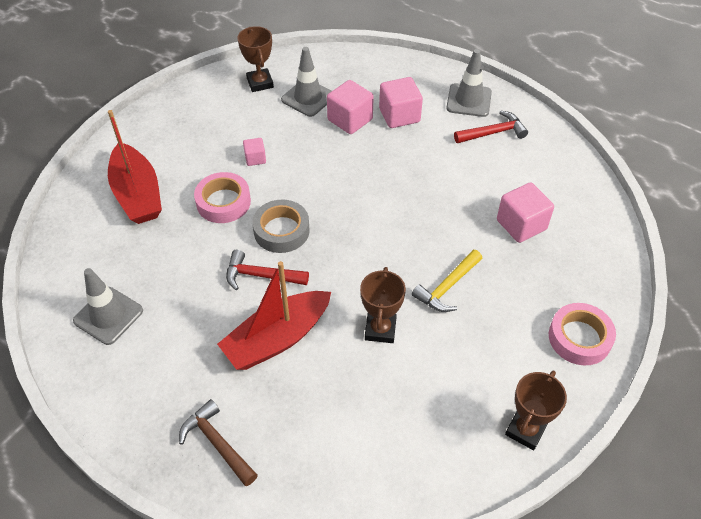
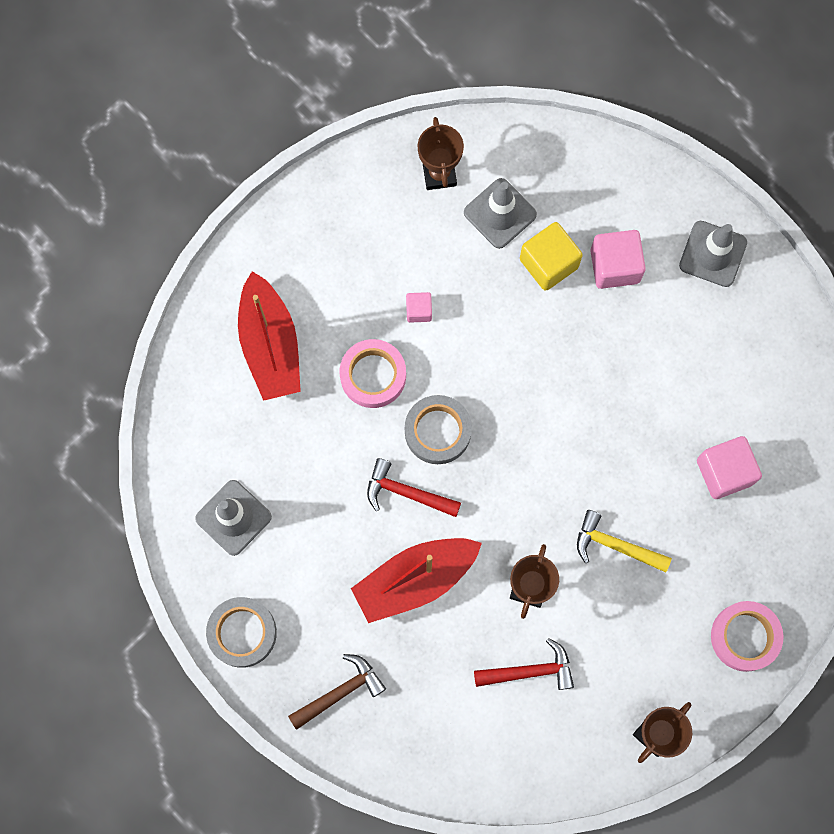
camera: 10 degrees right, 25 degrees up
brown hammer [179,399,258,486] -> brown hammer turned 90 degrees clockwise [288,654,386,730]
pink cube [327,80,374,134] -> yellow cube [520,222,583,291]
yellow hammer [412,250,482,312] -> yellow hammer turned 60 degrees clockwise [577,510,672,572]
red hammer [454,111,528,143] -> red hammer moved to [474,638,574,690]
none -> grey tape [206,597,277,668]

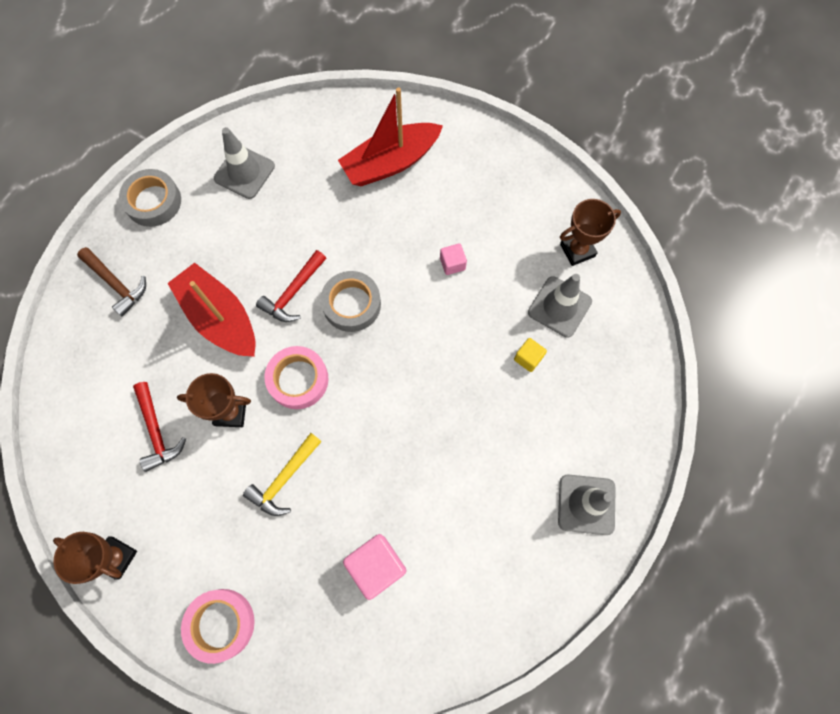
camera: 75 degrees right, 5 degrees down
pink tape [339,339,406,408] -> pink tape moved to [264,346,329,409]
red hammer [367,458,461,517] -> red hammer turned 150 degrees counterclockwise [256,250,326,322]
yellow cube [520,222,583,291] -> yellow cube [514,338,547,372], size x0.55
yellow hammer [577,510,672,572] -> yellow hammer turned 150 degrees counterclockwise [243,433,322,516]
pink cube [591,230,646,289] -> none

